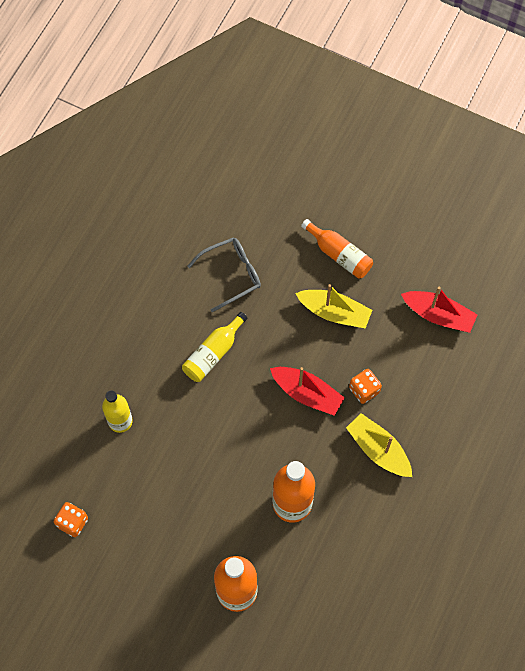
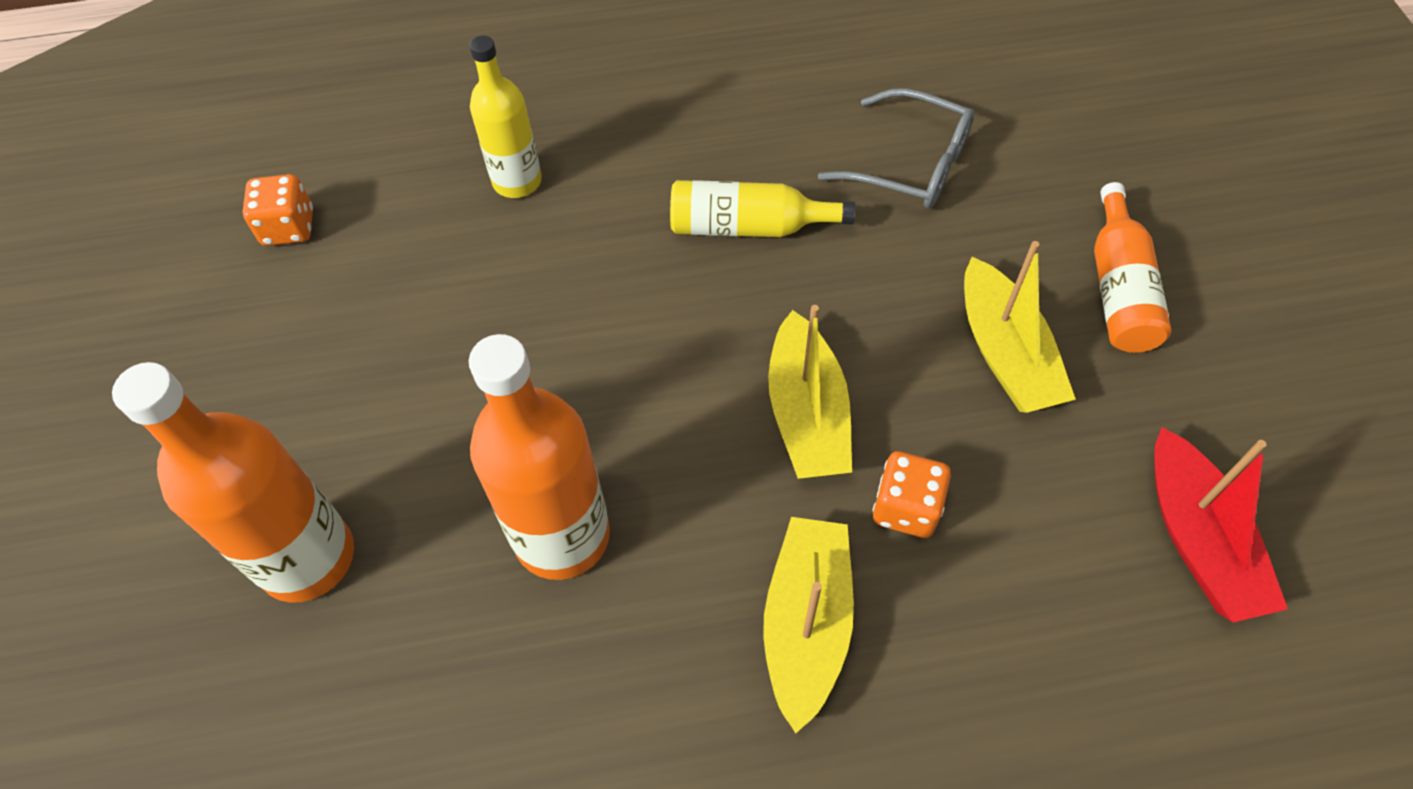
camera: 55 degrees right, 10 degrees down
red boat [270,367,345,416] -> yellow boat [768,305,852,479]

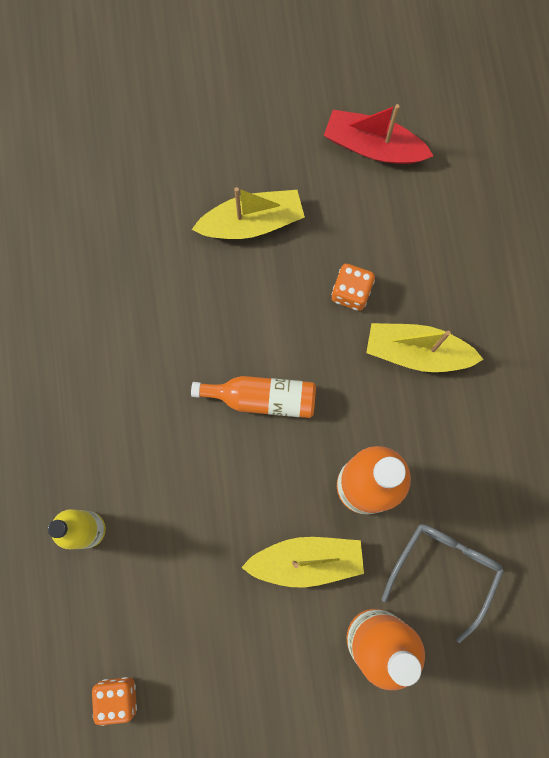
camera: 90 degrees left, 20 degrees up
yellow bottle [670,180,855,237] -> none
yellow boat [768,305,852,479] -> yellow boat moved to [241,537,364,588]
grey glasses [818,88,975,209] -> grey glasses moved to [382,524,504,643]
orange bottle [1094,182,1172,353] -> orange bottle moved to [191,376,316,418]
red boat [1154,427,1288,623] -> red boat turned 150 degrees counterclockwise [324,104,434,164]

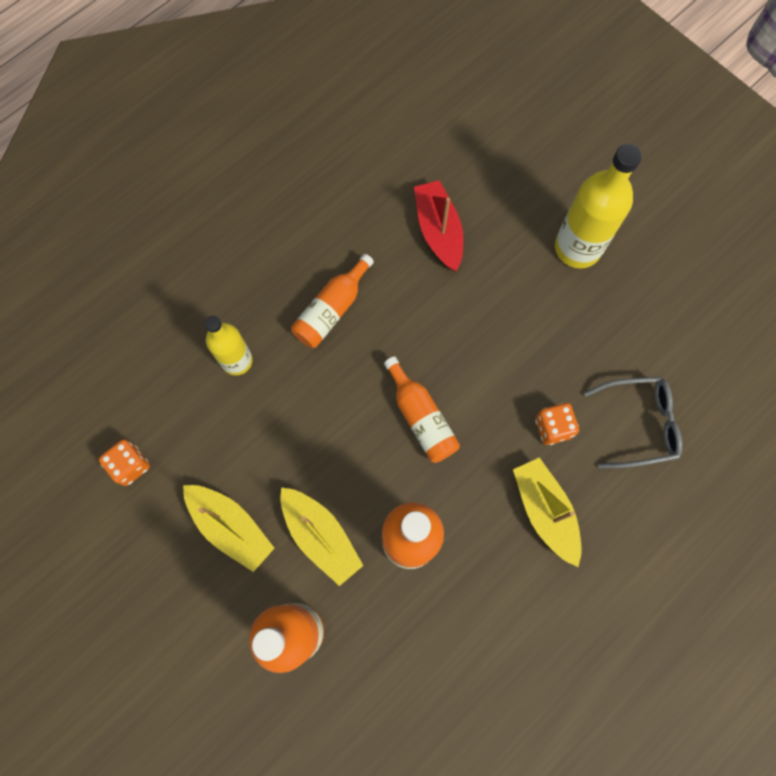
camera: 55 degrees right, 5 degrees down
yellow boat [192,187,305,239] -> yellow boat moved to [183,485,274,572]
red boat [324,104,434,164] -> red boat moved to [414,180,463,271]
grey glasses [382,524,504,643] -> grey glasses moved to [584,377,683,468]
none -> orange bottle [291,254,374,348]
none -> yellow bottle [555,144,642,269]

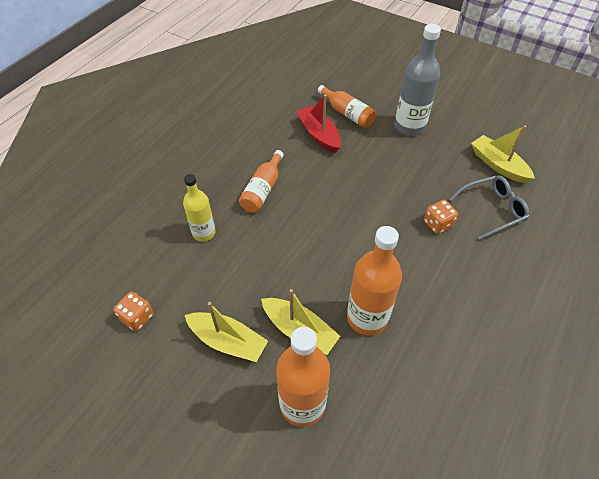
camera: 15 degrees left, 20 degrees down
orange bottle [384,356,460,463] -> orange bottle moved to [318,85,376,128]
yellow boat [513,457,582,567] -> yellow boat moved to [471,125,535,183]
yellow bottle [555,144,642,269] -> grey bottle [395,24,441,136]

